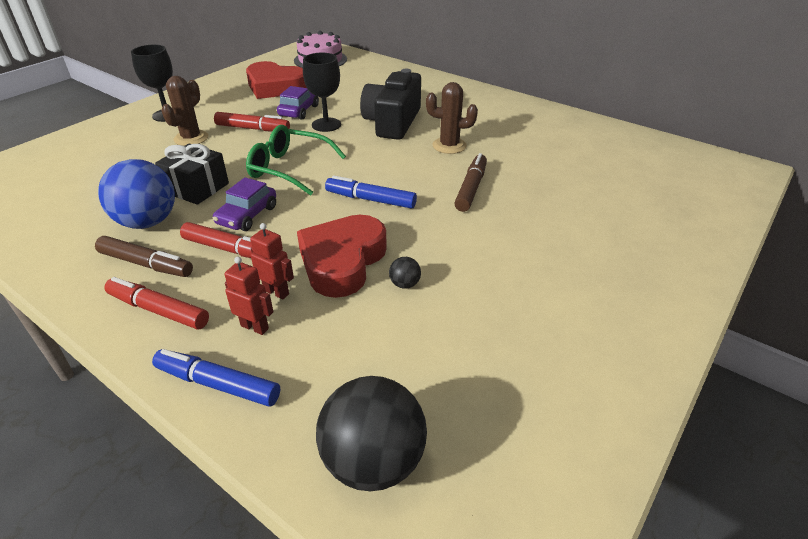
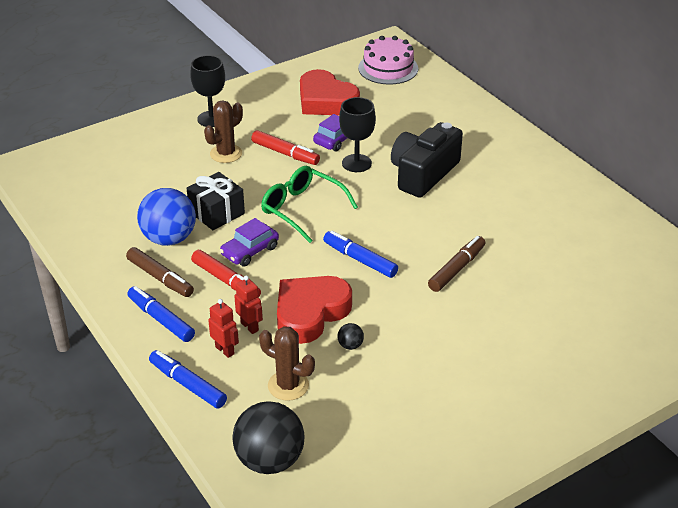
camera: 20 degrees right, 0 degrees up
red marker [104,277,209,330] -> blue marker [127,286,195,342]
brown cactus [426,82,478,154] -> brown cactus moved to [259,326,315,401]

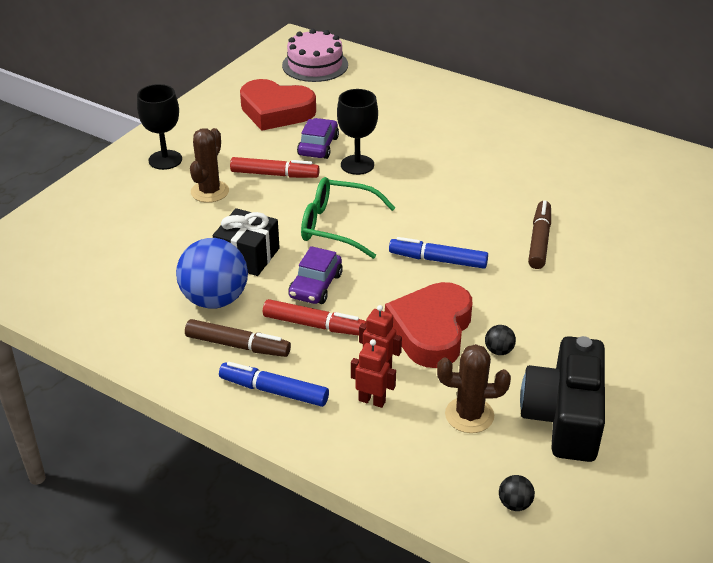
camera: 25 degrees left, 0 degrees up
blue marker [149,350,227,409] -> none
black ball [232,401,305,474] -> black ball [499,475,535,511], size x0.41
black camera [391,122,463,198] -> black camera moved to [520,336,605,462]

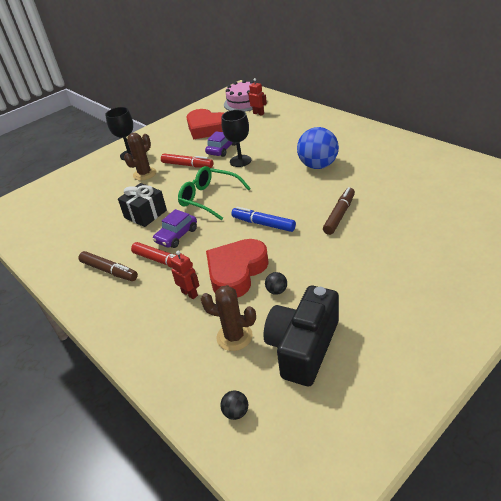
camera: 20 degrees right, 0 degrees up
blue ball [176,238,248,308] -> blue ball moved to [297,127,339,169]
blue marker [219,362,329,407] -> none
red robot [351,339,396,408] -> red robot moved to [248,78,267,116]

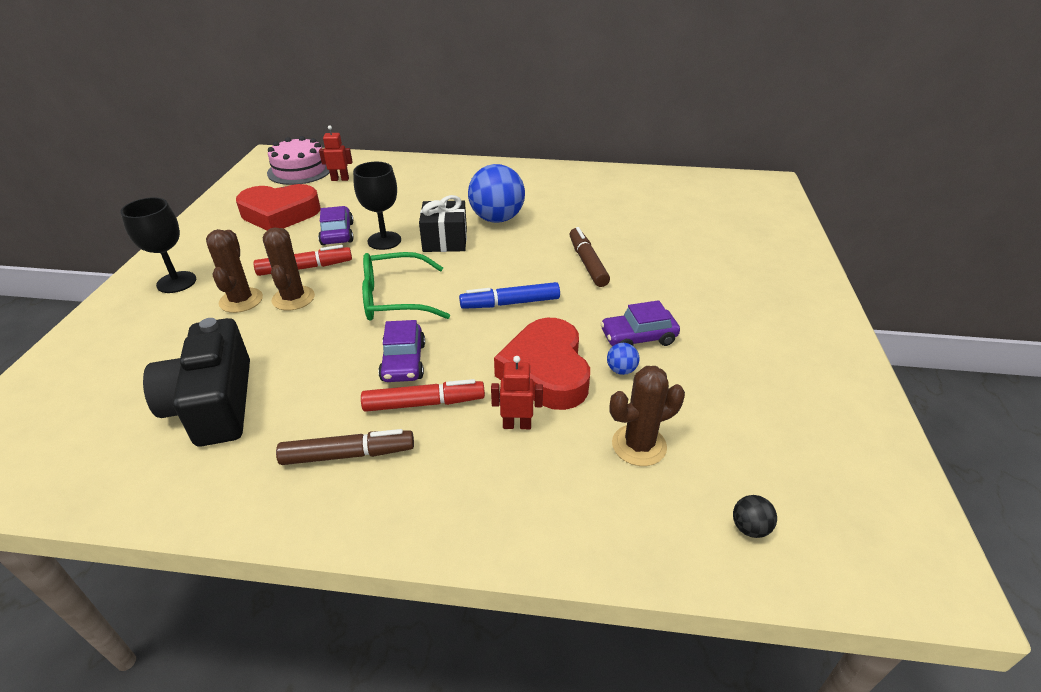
camera: 45 degrees left, 0 degrees up
black gift [118,183,167,227] -> black gift moved to [419,195,467,252]
black camera [264,286,339,386] -> black camera moved to [143,318,250,446]
black ball [265,272,287,295] -> blue ball [607,343,640,375]
none -> brown cactus [263,227,315,311]
none -> purple car [600,300,680,346]

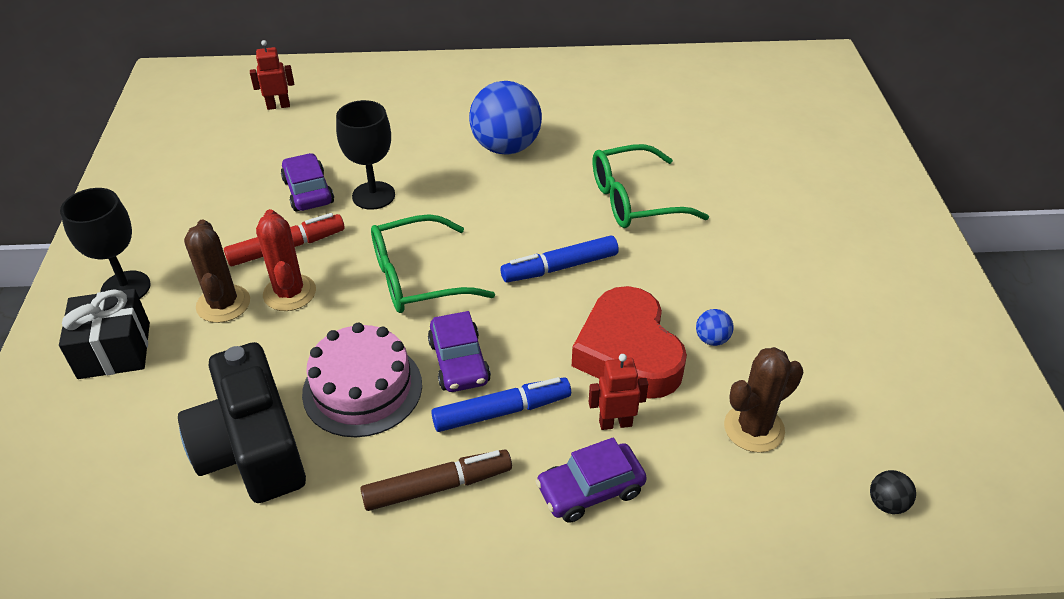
camera: 10 degrees left, 5 degrees up
red heart [236,184,321,230] -> none
brown cactus [263,227,315,311] -> red cactus [256,209,316,311]
pink cake [267,136,330,185] -> pink cake moved to [302,323,422,437]
red marker [361,379,485,412] -> blue marker [431,377,571,432]
black gift [419,195,467,252] -> black gift moved to [59,289,150,379]
brown marker [569,227,610,287] -> green glasses [593,144,709,228]
purple car [600,300,680,346] -> purple car moved to [536,437,647,523]

